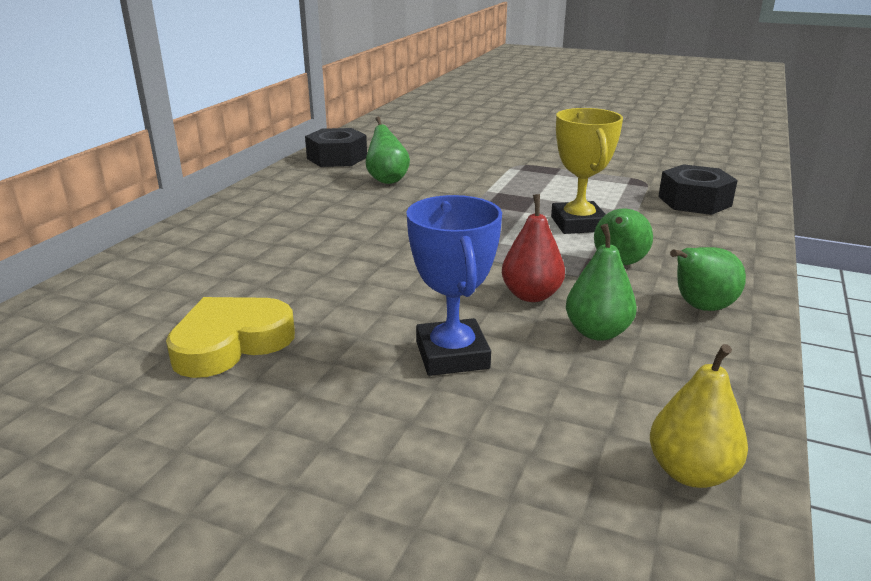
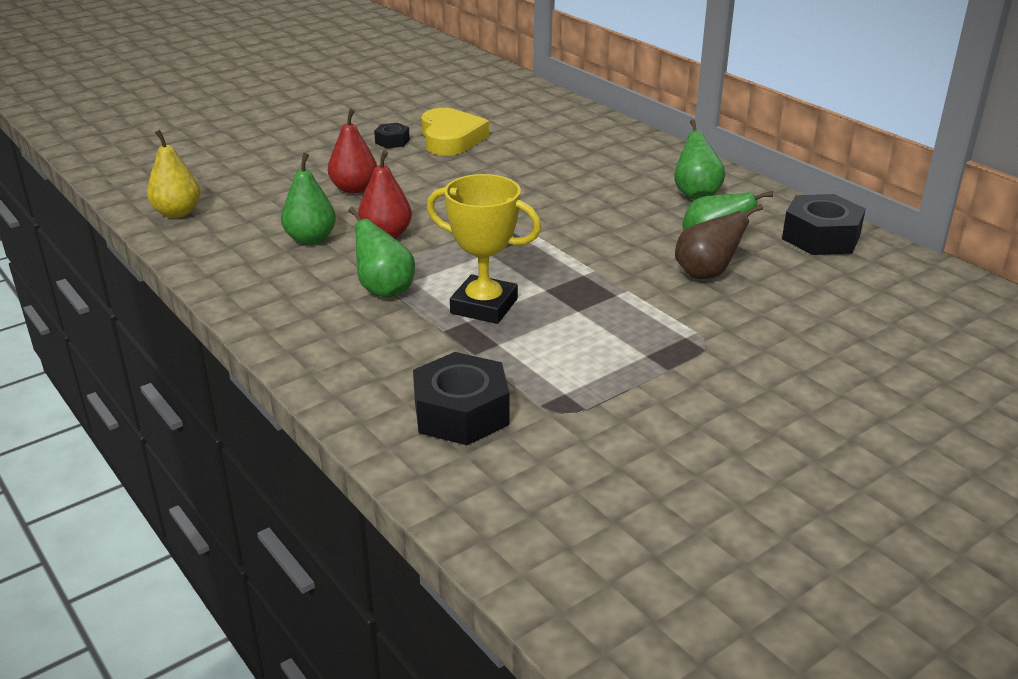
camera: 120 degrees right, 5 degrees up
blue trophy [407,195,502,376] -> red pear [328,108,377,194]
green pear [670,247,746,311] -> green pear moved to [674,119,725,200]
none -> black nut [374,123,410,148]
none -> brown pear [675,204,763,279]

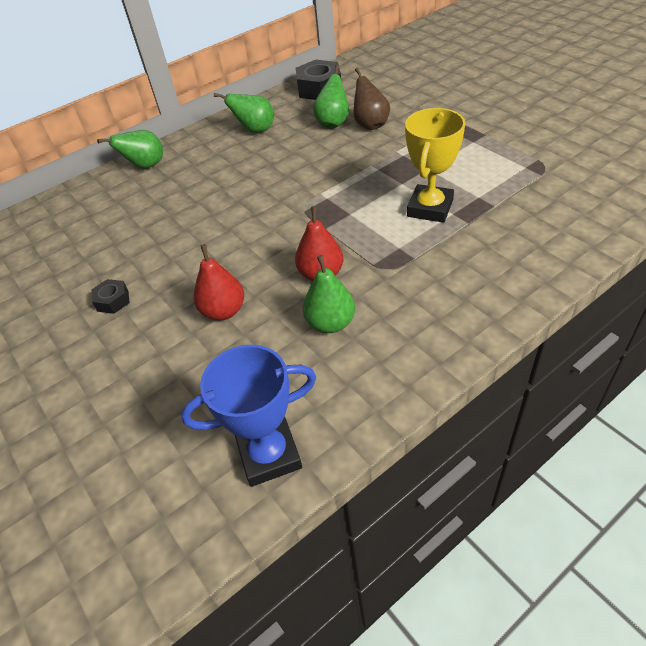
camera: 85 degrees left, 15 degrees up
yellow pear [147,130,201,218] -> blue trophy [181,345,317,487]
green pear [348,207,415,298] -> green pear moved to [97,130,163,169]
black nut [413,352,509,445] -> none
yellow heart [421,108,489,156] -> none

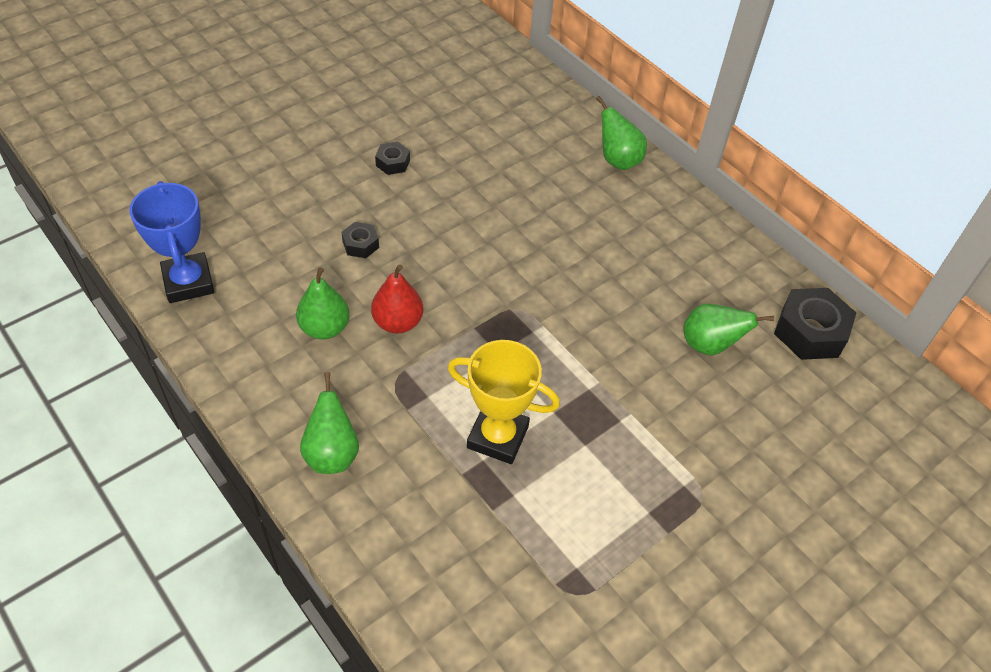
camera: 80 degrees right, 5 degrees up
red pear [193,244,244,321] -> black nut [341,222,379,258]
green pear [214,93,274,133] -> green pear moved to [300,372,359,474]
brown pear [353,68,390,130] -> none

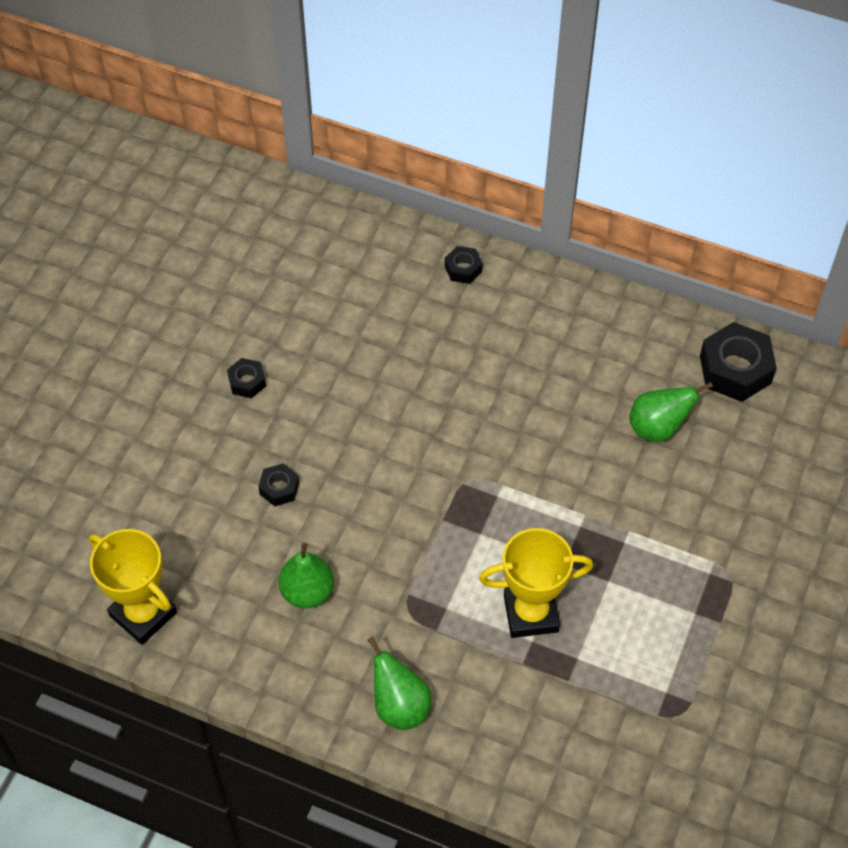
camera: 25 degrees left, 5 degrees up
blue trophy [129,181,214,303] -> yellow trophy [89,529,177,645]
red pear [371,264,423,334] -> none
green pear [596,96,647,170] -> black nut [445,246,483,284]

